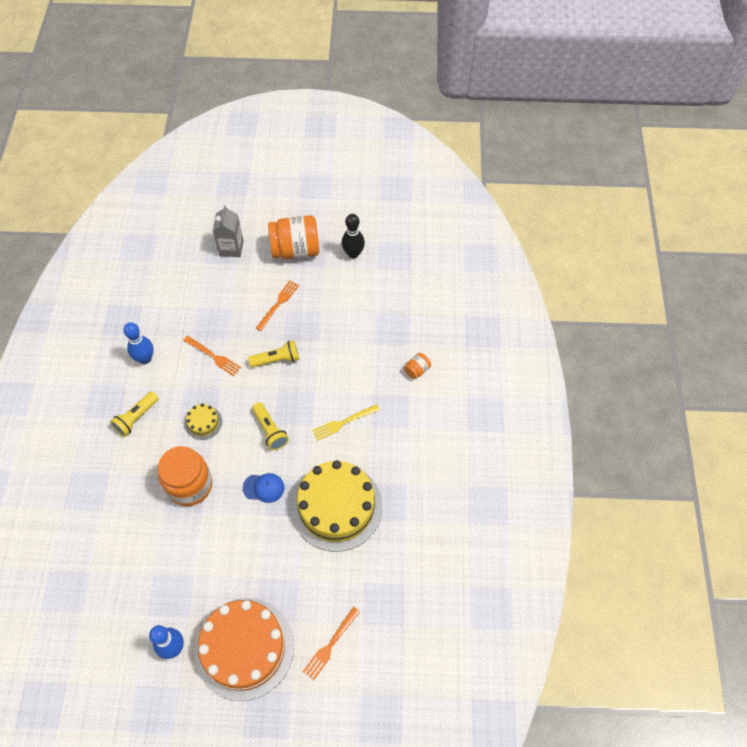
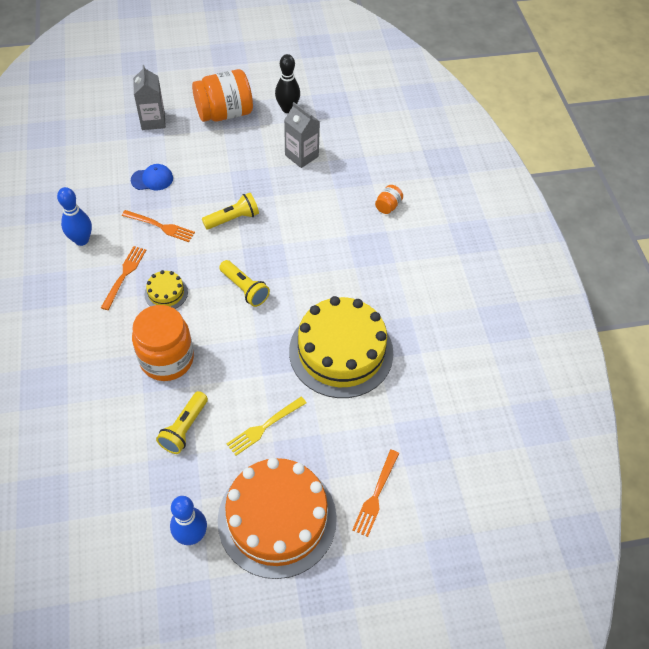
camera: 15 degrees left, 5 degrees down
yellow flashlight [110,391,159,437] -> yellow flashlight moved to [156,391,208,454]
blue cap [243,473,284,503] -> blue cap moved to [131,164,173,190]
orange fork [256,280,299,331] -> orange fork moved to [101,246,146,310]
yellow fork [312,404,380,441] -> yellow fork moved to [227,397,307,456]
none -> grey carton [284,102,320,168]

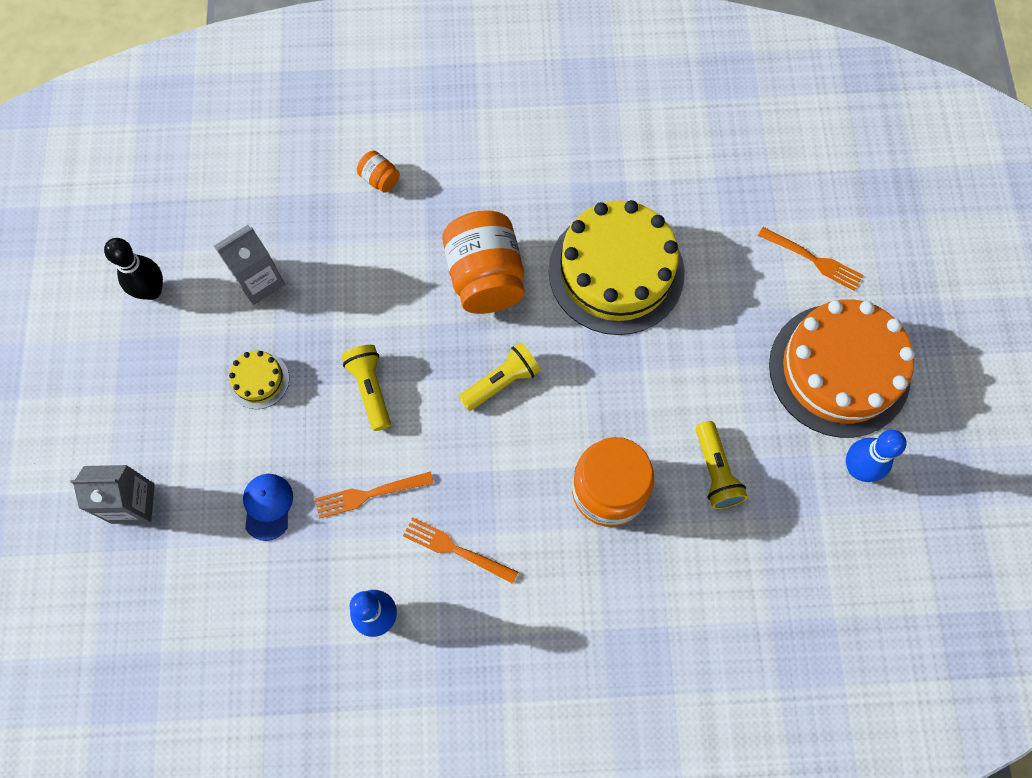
camera: 80 degrees left, 15 degrees up
orange fork [122,210,195,242] -> orange fork turned 135 degrees counterclockwise [315,472,434,519]
yellow cake [144,270,188,309] -> yellow cake moved to [229,351,289,409]
yellow flashlight [156,391,208,454] -> yellow flashlight turned 45 degrees clockwise [696,421,747,509]
orange jar [192,69,253,122] -> orange jar moved to [442,210,524,314]
yellow fork [227,397,307,456] -> none

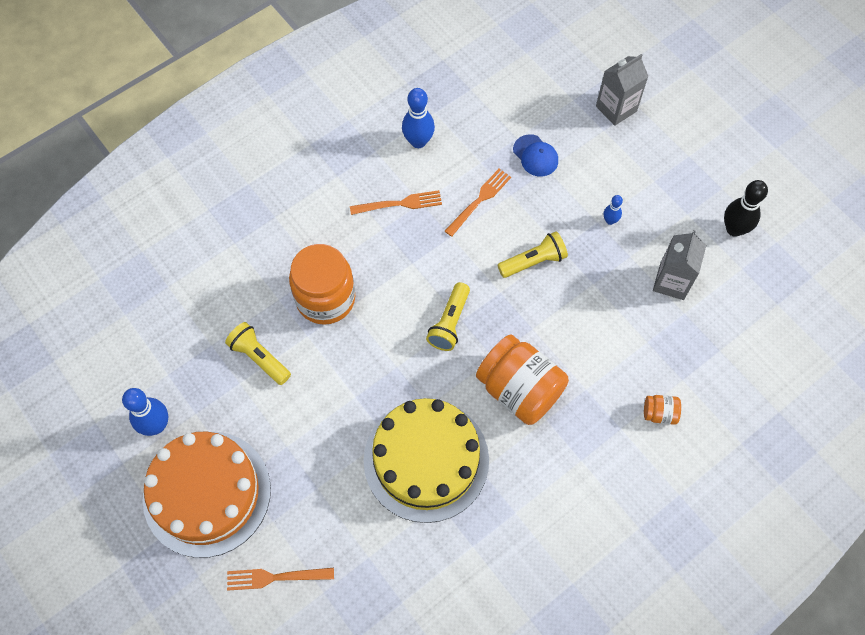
camera: 145 degrees right, 5 degrees down
yellow cake [229,351,289,409] -> blue bowling pin [603,195,623,225]
yellow flashlight [342,345,391,431] -> yellow flashlight turned 60 degrees counterclockwise [497,231,568,278]

